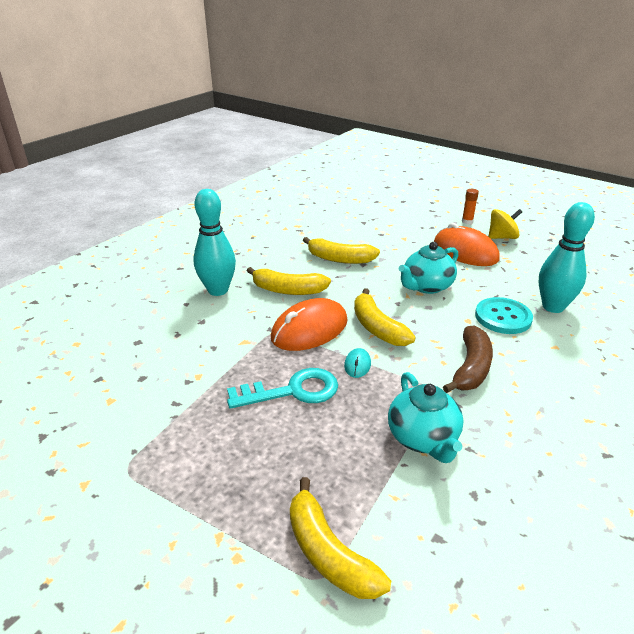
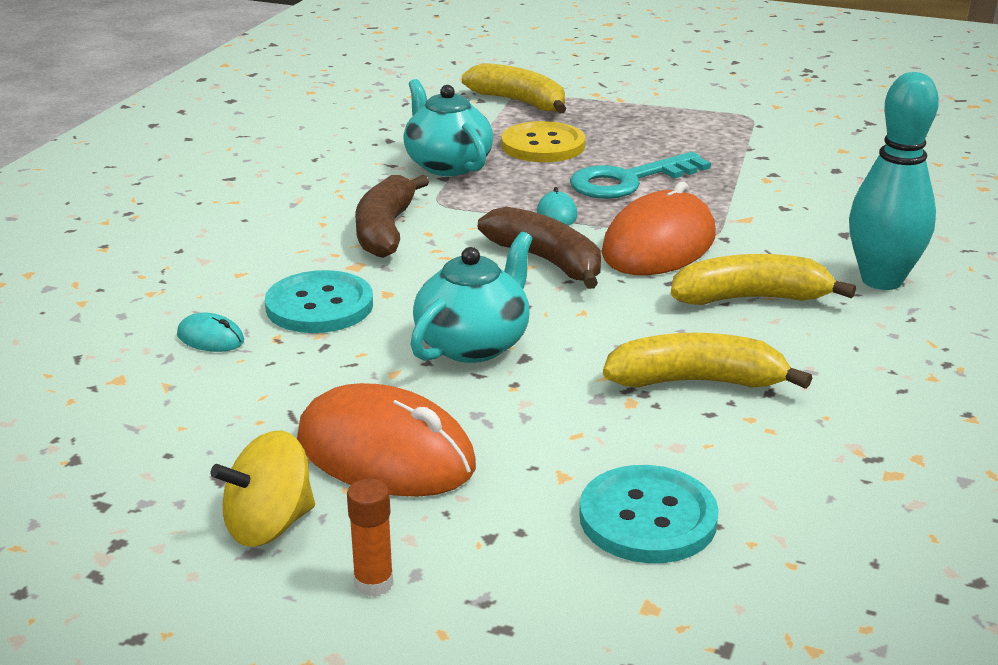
camera: 165 degrees right, 5 degrees down
yellow banana [354,288,416,346] -> brown banana [478,207,601,289]
turquoise bowling pin [539,202,595,313] -> turquoise mouse [177,313,244,352]
none -> yellow button [501,121,585,162]
none -> turquoise button [579,465,719,563]

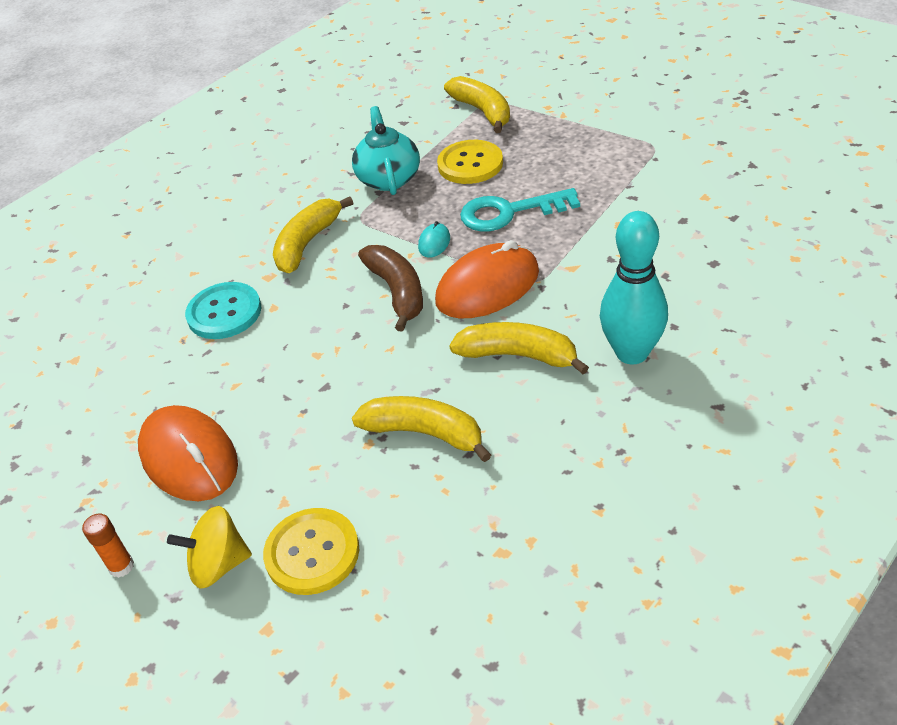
camera: 25 degrees right, 15 degrees up
turquoise mouse [177,313,244,352] -> none
yellow spinning top [211,431,315,547] -> yellow spinning top moved to [167,506,252,589]
brown banana [355,175,429,258] -> yellow banana [273,197,353,273]
turquoise teapot [410,232,533,363] -> none
turquoise button [579,465,719,563] -> yellow button [263,508,359,595]

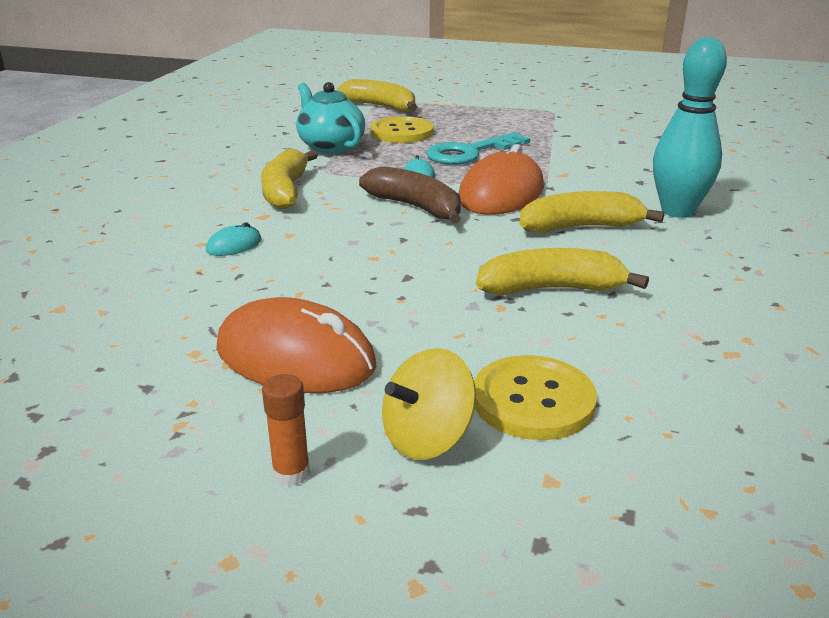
camera: 30 degrees left, 15 degrees down
turquoise button [185,282,261,339] -> turquoise mouse [206,223,262,256]

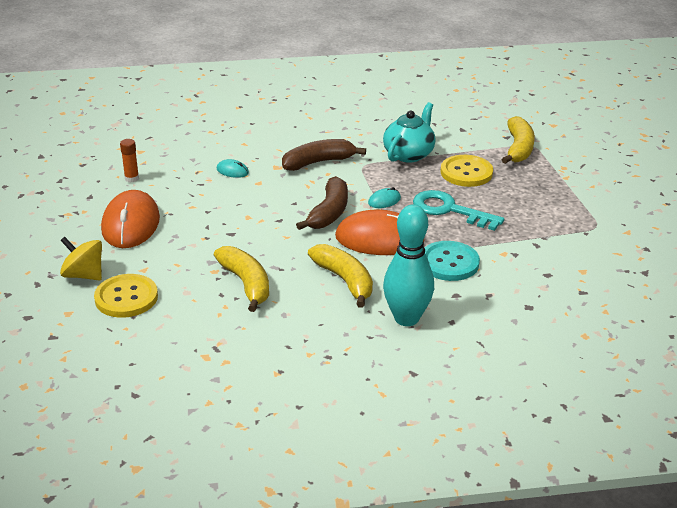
camera: 65 degrees right, 5 degrees up
yellow banana [261,149,318,209] -> brown banana [282,139,366,171]
orange glue stick [262,374,310,486] -> orange glue stick moved to [120,139,139,182]
none -> turquoise button [425,241,480,281]

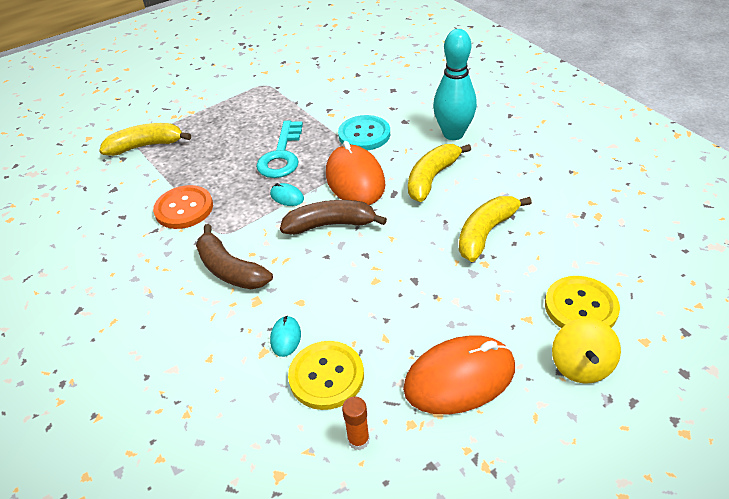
camera: 110 degrees left, 10 degrees up
turquoise teapot [383,102,436,163] -> orange button [153,185,213,229]
yellow button [440,155,493,187] -> yellow button moved to [288,341,364,410]

